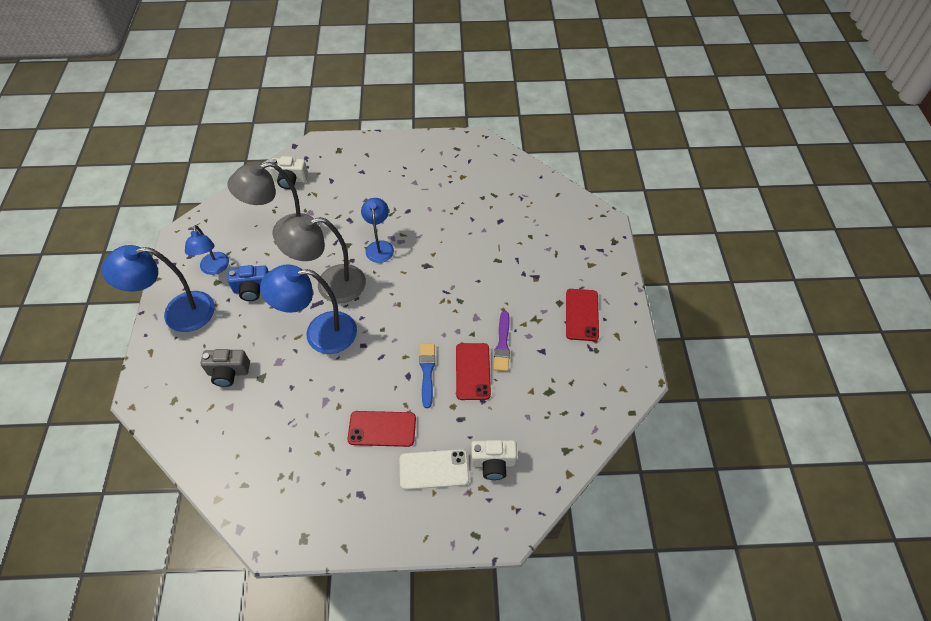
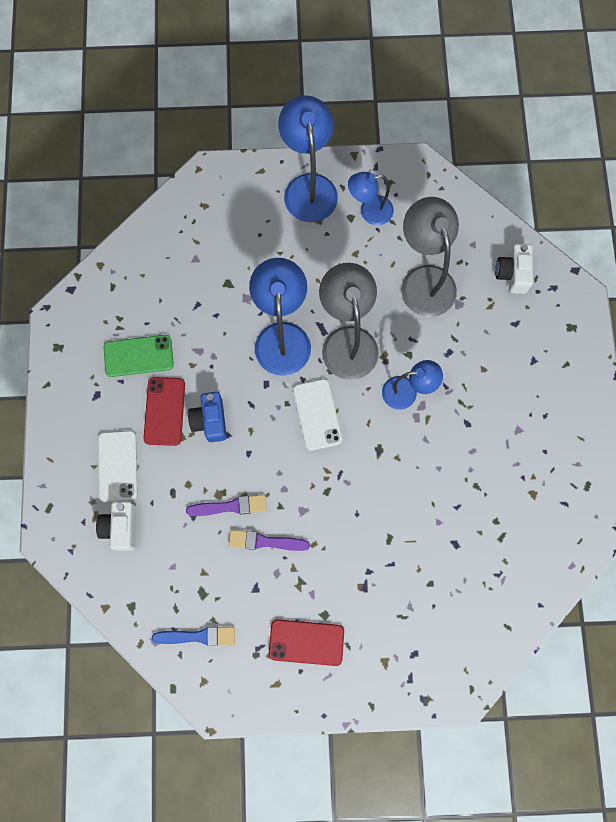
camera: 90 degrees right, 20 degrees up
grey camera [201,349,250,387] -> none
blue camera [228,265,269,301] -> blue camera moved to [188,392,227,442]
blue brush [420,344,435,408] -> blue brush moved to [152,626,235,646]
red phone [456,343,491,400] -> purple brush [186,494,267,516]
none -> green phone [104,335,174,377]
none -> white phone [293,379,342,451]

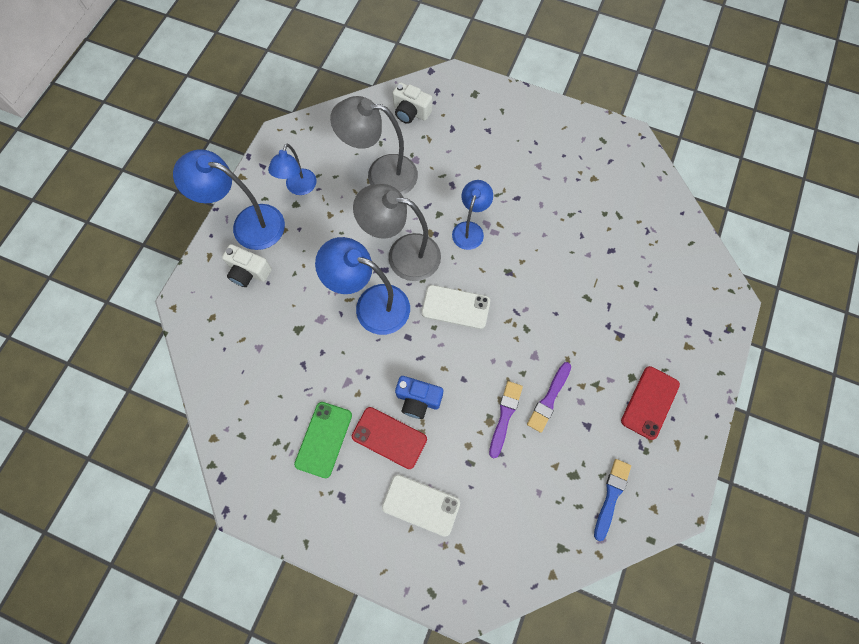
camera: 65 degrees left, 5 degrees down
white camera [96,501,136,551] -> white camera moved to [222,244,272,287]

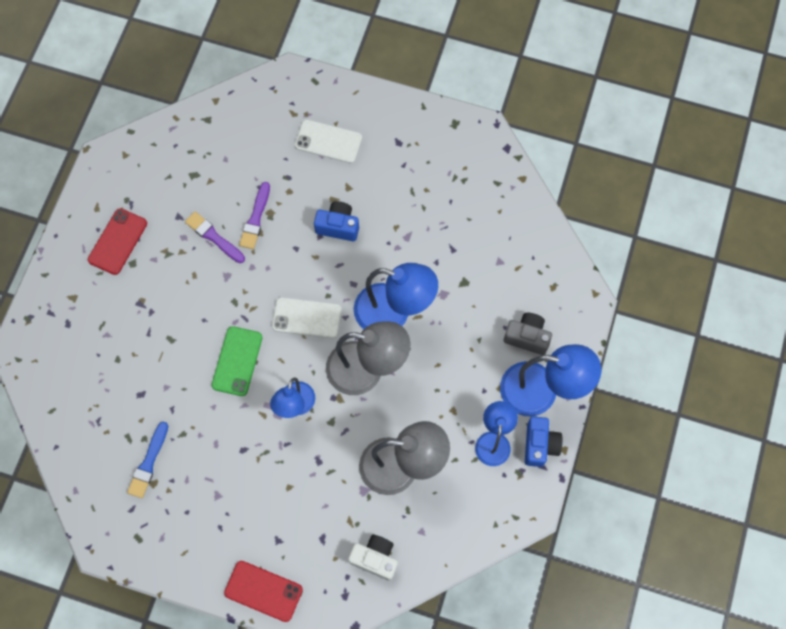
camera: 175 degrees right, 0 degrees up
white camera [222,244,272,287] -> grey camera [504,313,552,355]
green phone [294,402,352,478] -> green phone moved to [212,326,262,396]
red phone [352,407,427,469] -> red phone moved to [224,561,303,622]
purple brush [527,362,571,433] -> purple brush turned 75 degrees counterclockwise [185,212,245,263]
blue brush [594,459,631,541] -> blue brush moved to [127,422,168,498]
none -> blue camera [525,416,563,467]

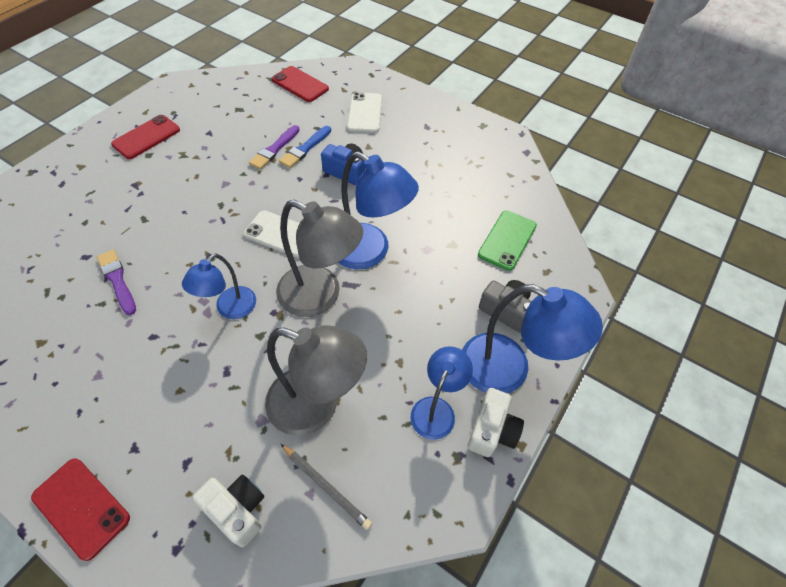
camera: 15 degrees right, 15 degrees down
blue brush [127,422,168,498] -> blue brush moved to [279,126,331,168]
purple brush [185,212,245,263] -> purple brush moved to [97,250,136,315]
green phone [212,326,262,396] -> green phone moved to [478,210,537,271]
white phone [295,119,362,163] -> white phone turned 60 degrees clockwise [347,92,382,133]
blue camera [525,416,563,467] -> white camera [468,388,524,457]
none -> red phone [272,66,329,102]
none -> grey pencil [281,444,372,530]

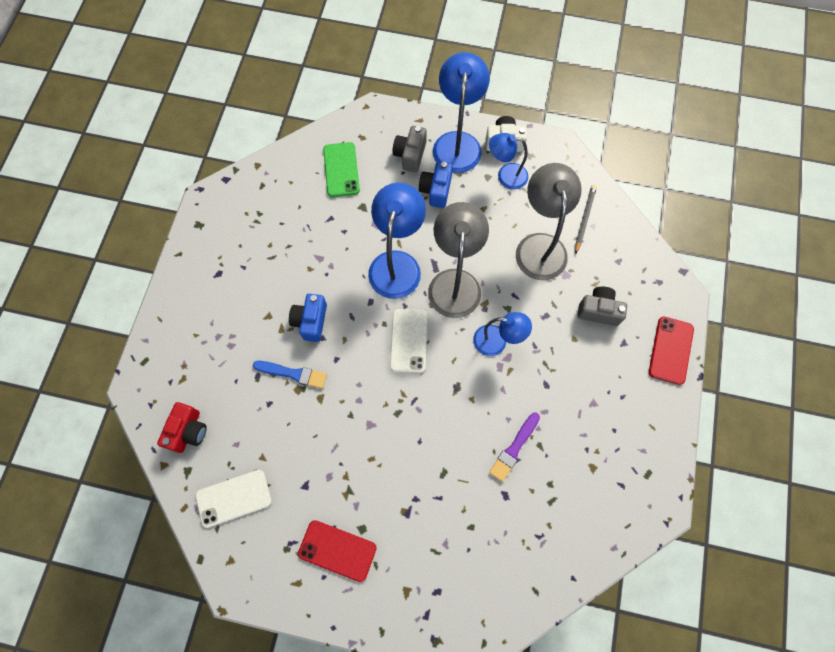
camera: 110 degrees left, 15 degrees up
white camera [192,475,264,547] -> none
purple brush [249,125,300,170] -> none
red phone [272,66,329,102] -> red camera [157,402,207,453]
white phone [347,92,382,133] -> white phone moved to [195,470,272,528]
green phone [478,210,537,271] -> green phone turned 75 degrees clockwise [323,142,360,197]
none -> blue camera [419,161,453,208]
none -> grey camera [577,287,627,326]

